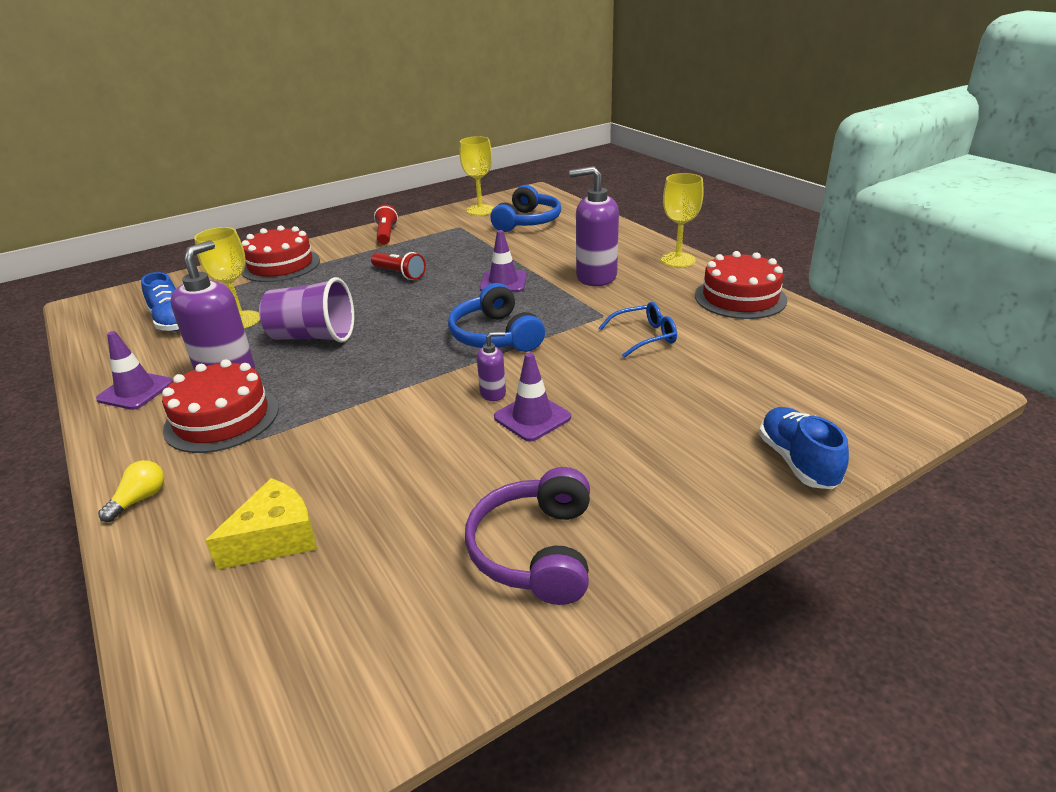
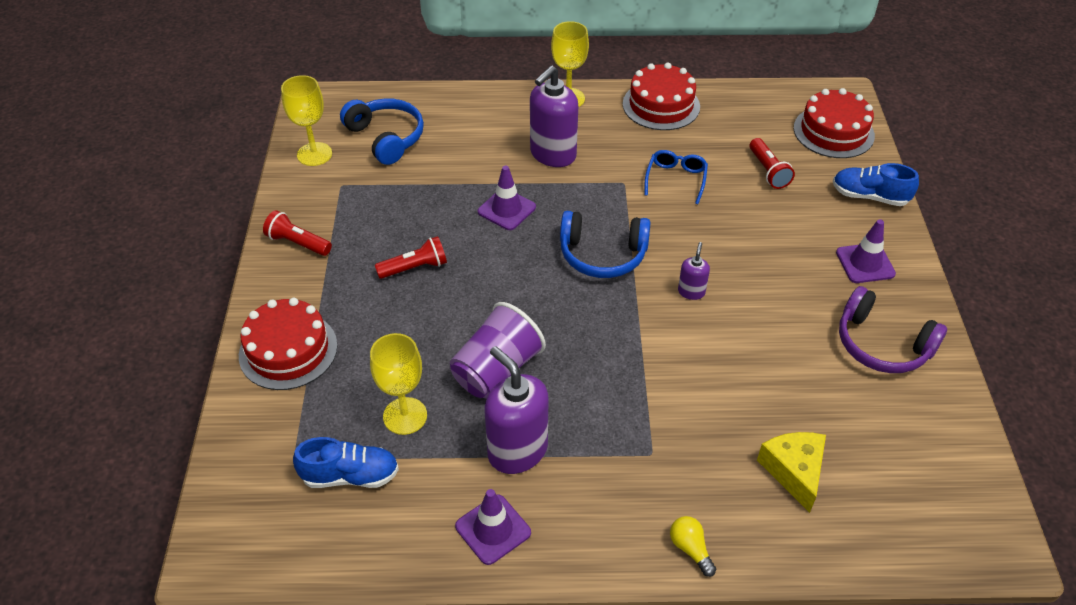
camera: 60 degrees left, 15 degrees up
red cake [162,359,279,453] -> red cake moved to [794,88,875,158]
purple traffic cone [494,353,571,442] -> purple traffic cone moved to [836,219,896,283]
none -> red flashlight [749,138,795,189]

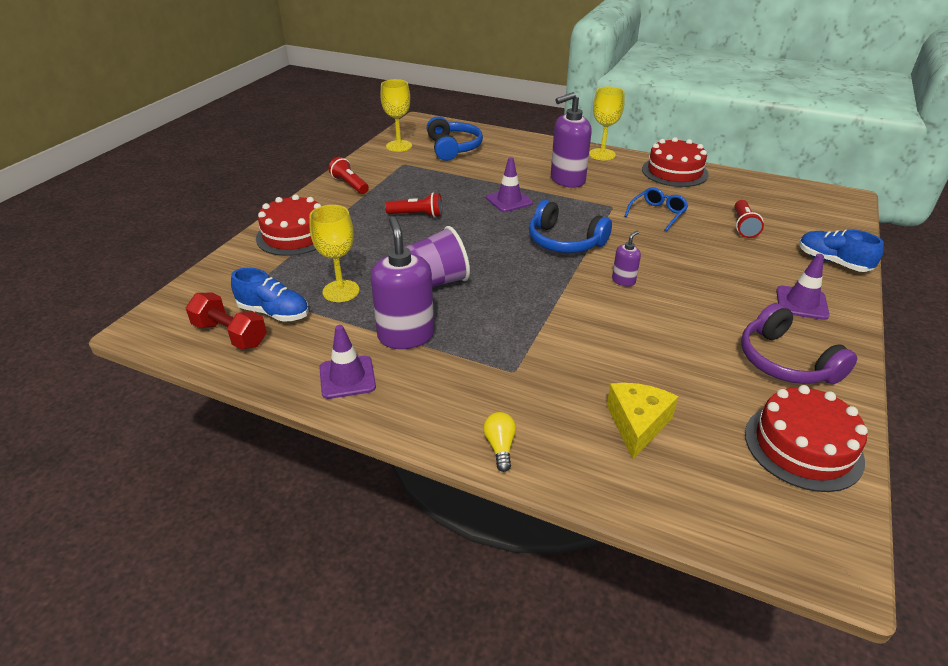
camera: 25 degrees right, 10 degrees down
red cake [794,88,875,158] -> red cake moved to [745,385,868,492]
none -> red dumbbell [186,293,267,349]

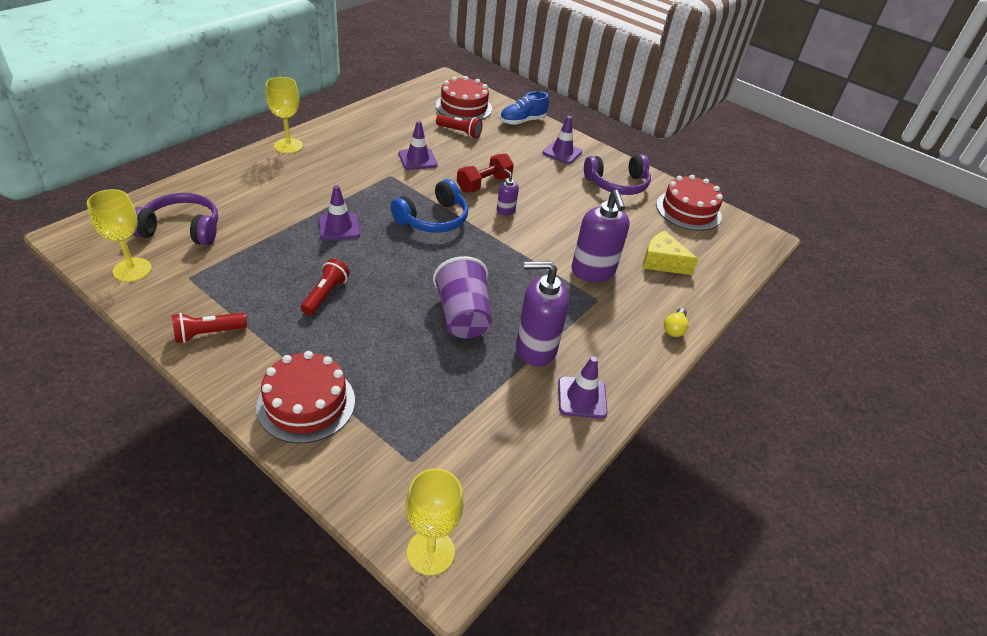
camera: 80 degrees left, 5 degrees up
red dumbbell [186,293,267,349] -> red dumbbell moved to [457,154,514,192]
blue shoe [231,268,309,322] -> none
yellow goblet [309,205,359,302] -> yellow goblet moved to [406,468,464,575]
blue headphones [427,116,483,161] -> purple headphones [133,193,218,246]
yellow light bulb [483,412,516,472] -> yellow light bulb turned 75 degrees counterclockwise [664,308,689,337]
purple soap dispenser [551,92,592,188] -> purple soap dispenser moved to [571,190,630,282]
blue glasses [624,187,688,231] -> purple traffic cone [399,121,438,170]
red cake [642,137,709,187] -> red cake moved to [436,76,492,120]

